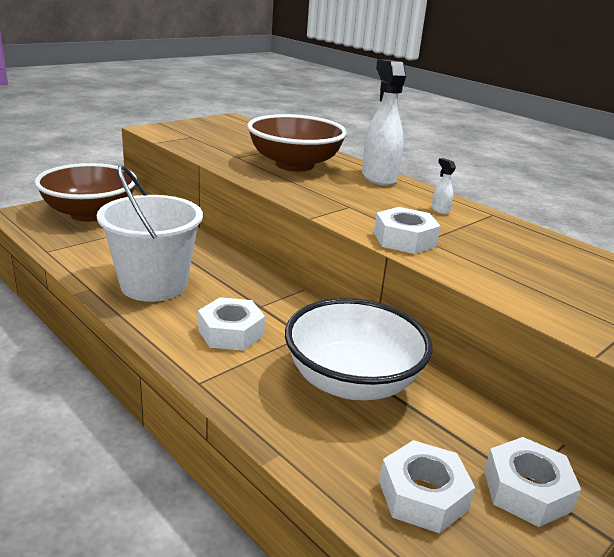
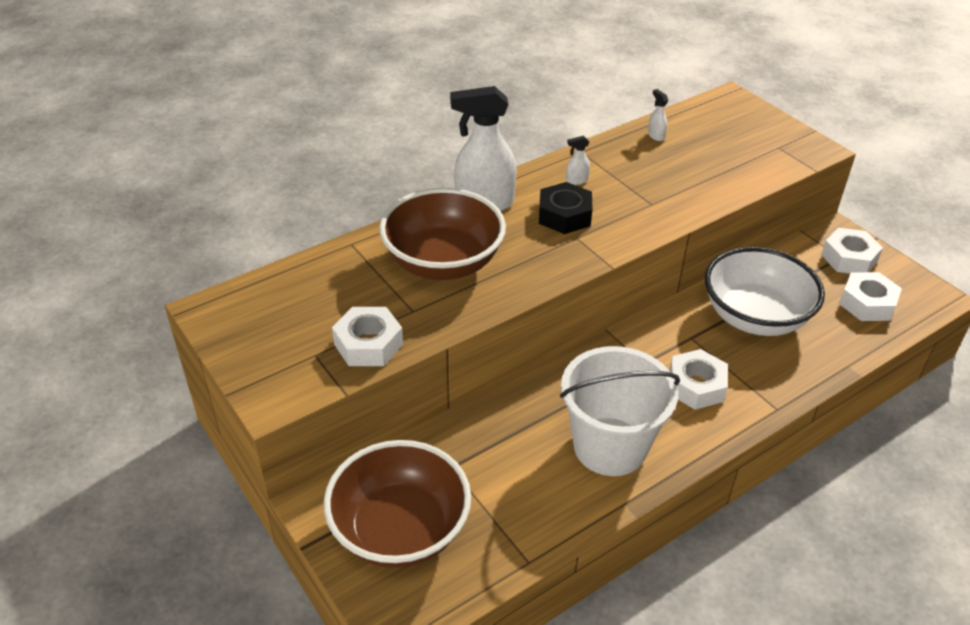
camera: 80 degrees left, 15 degrees up
white nut [374,207,441,254] -> white nut moved to [332,307,403,366]
none -> black nut [539,182,592,234]
none -> white spray bottle [648,89,668,141]

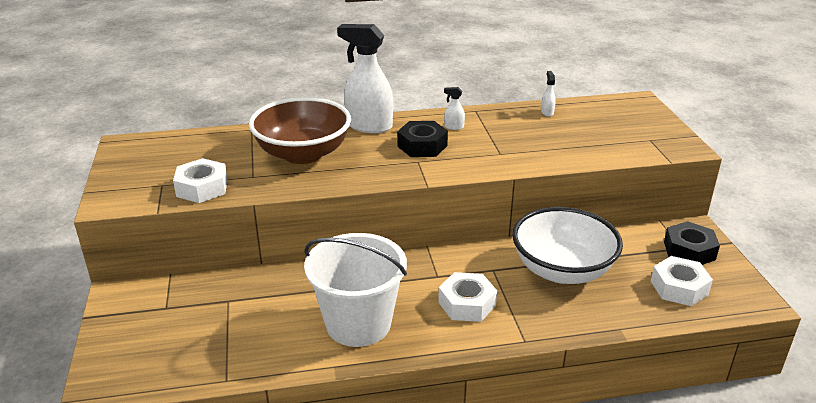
camera: 25 degrees right, 10 degrees down
brown bowl [324,440,471,568] -> none
white nut [821,228,883,274] -> black nut [664,221,720,265]

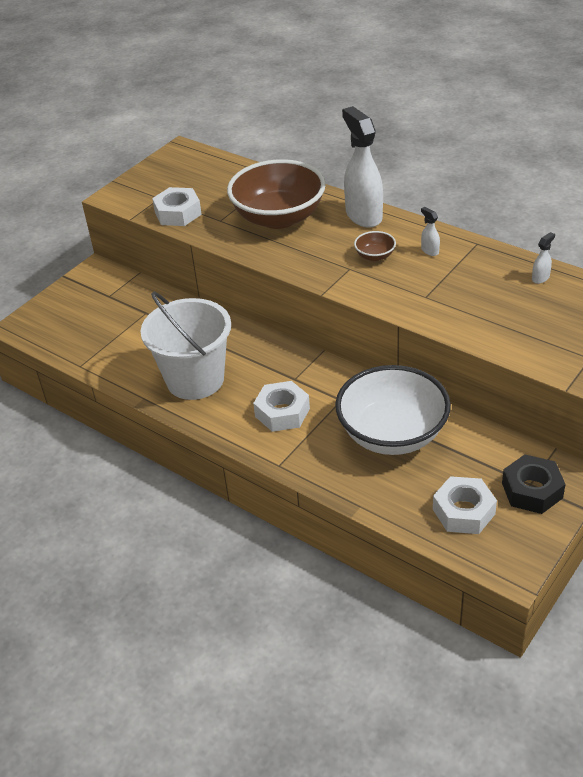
camera: 50 degrees right, 10 degrees up
black nut [397,121,448,157] -> brown bowl [354,231,396,261]

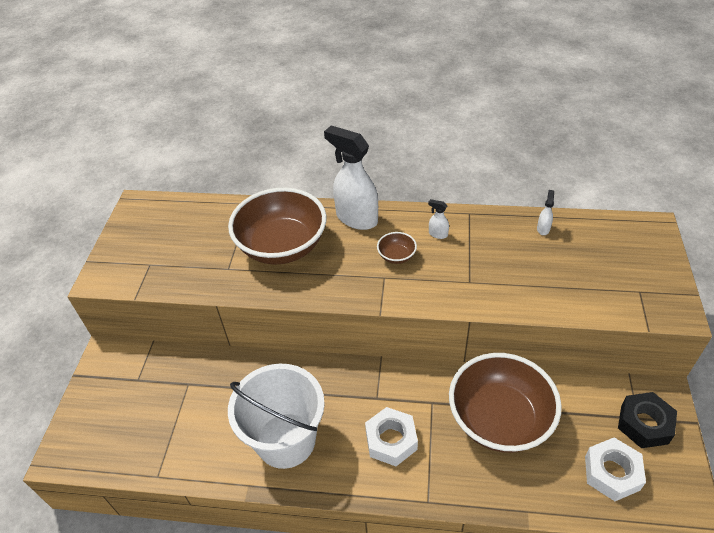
camera: 30 degrees left, 5 degrees up
white nut [152,187,202,226] -> none
white bowl [335,365,451,455] -> brown bowl [449,353,562,453]

